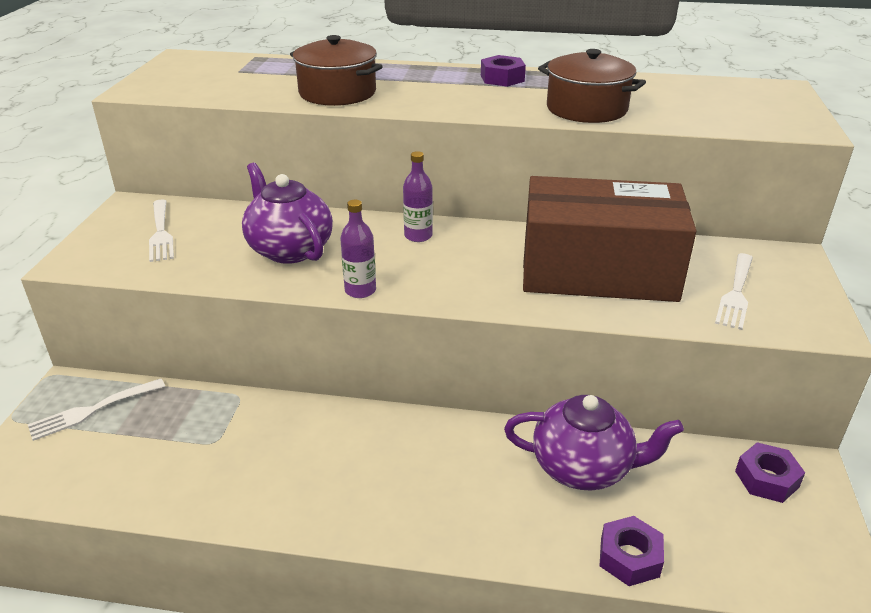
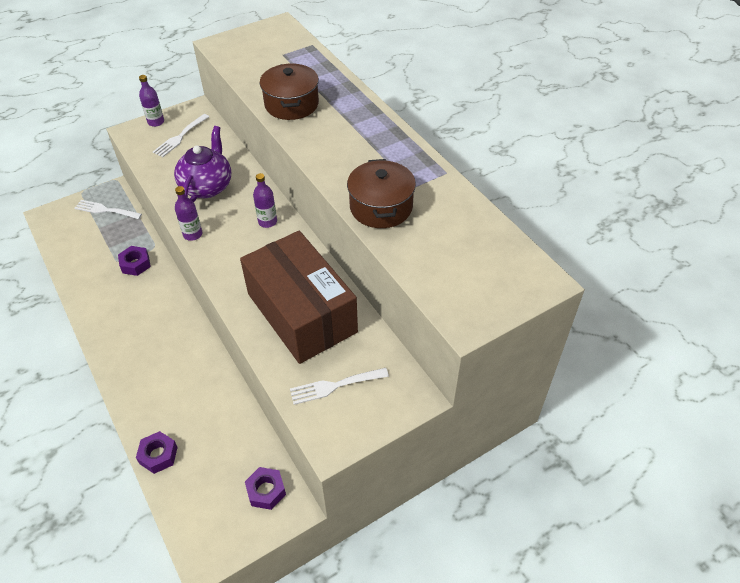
camera: 50 degrees right, 15 degrees up
purple nut [481,55,526,87] -> purple nut moved to [118,246,151,276]
purple teapot [504,395,684,490] -> none
none -> purple bottle [139,75,164,127]

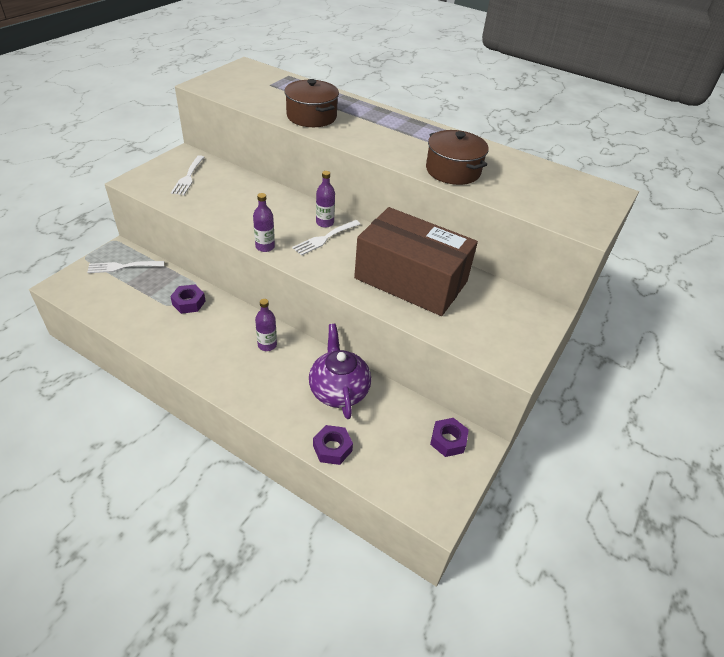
camera: 30 degrees left, 5 degrees down
purple bottle [139,75,164,127] -> purple bottle moved to [255,299,277,351]
purple teapot [174,126,231,202] -> purple teapot moved to [309,324,371,419]
white fork [290,368,389,405] -> white fork moved to [292,220,360,256]

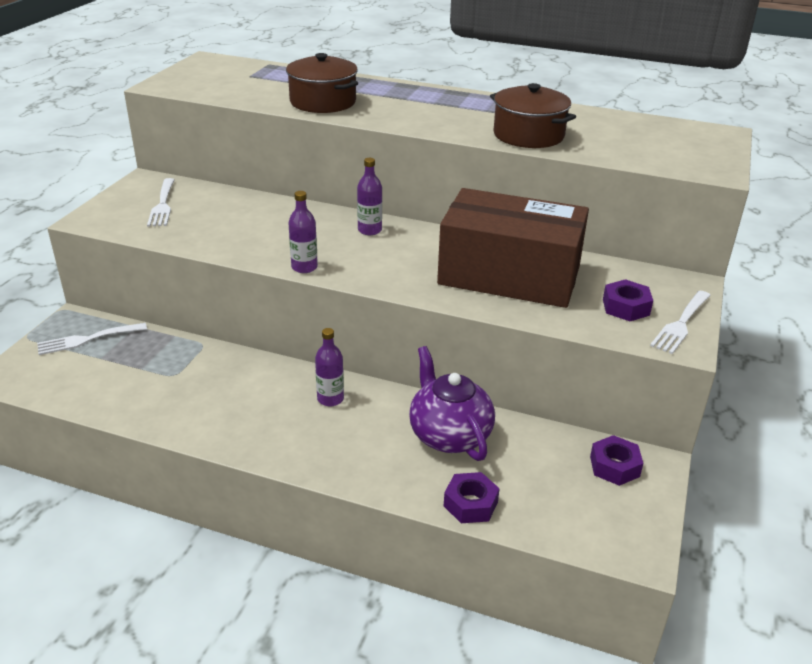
camera: 10 degrees left, 10 degrees down
purple nut [170,285,206,314] -> purple nut moved to [603,279,653,321]
white fork [292,220,360,256] -> white fork moved to [650,290,711,354]

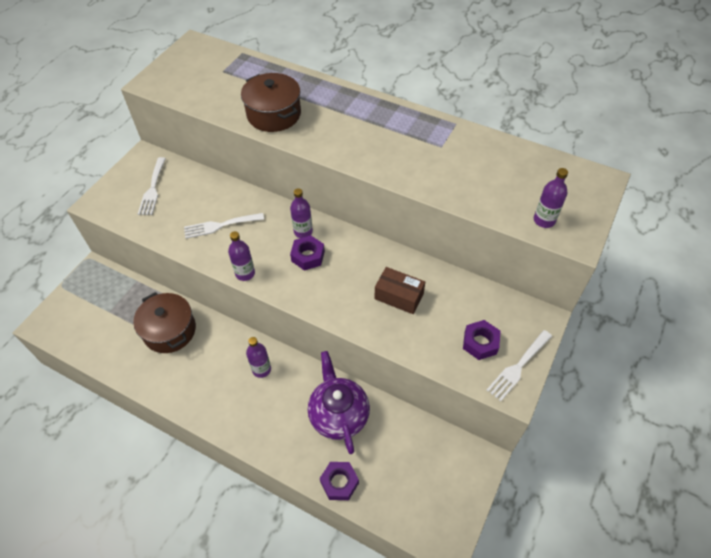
camera: 10 degrees right, 20 degrees up
white fork [37,323,147,355] -> white fork moved to [184,213,264,239]
brown box [437,188,589,308] -> brown box [374,267,425,314], size x0.42
brown pot [490,83,576,148] -> brown pot moved to [133,292,196,353]
purple nut [590,435,643,486] -> purple nut moved to [290,235,325,271]
none -> purple bottle [534,168,568,228]

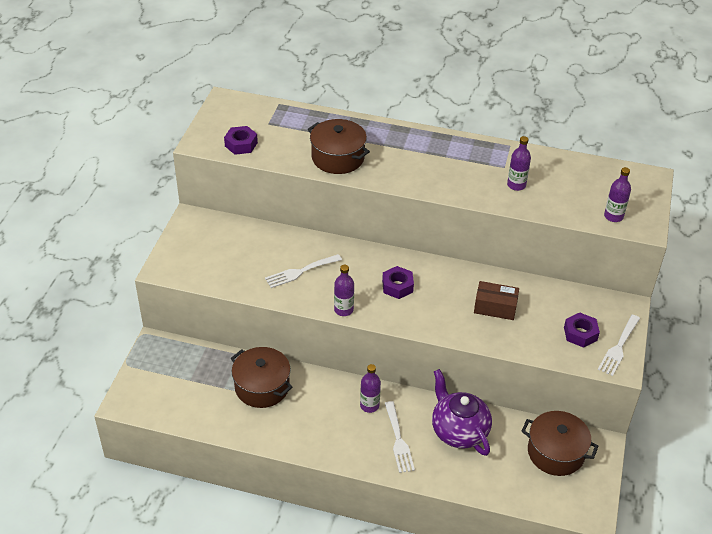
camera: 15 degrees left, 10 degrees down
white fork [138,157,166,215] -> white fork moved to [385,401,415,473]
purple bottle [290,188,313,238] -> purple bottle moved to [507,136,531,191]
purple nut [320,462,359,500] -> purple nut moved to [224,126,258,155]
none -> brown pot [521,411,598,476]

